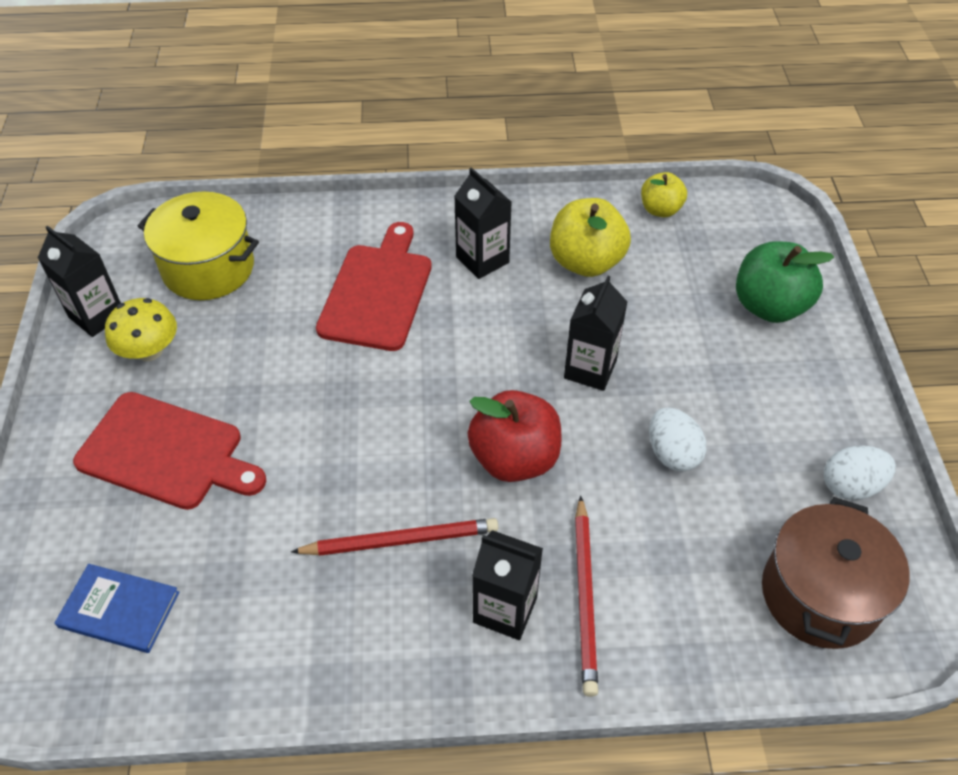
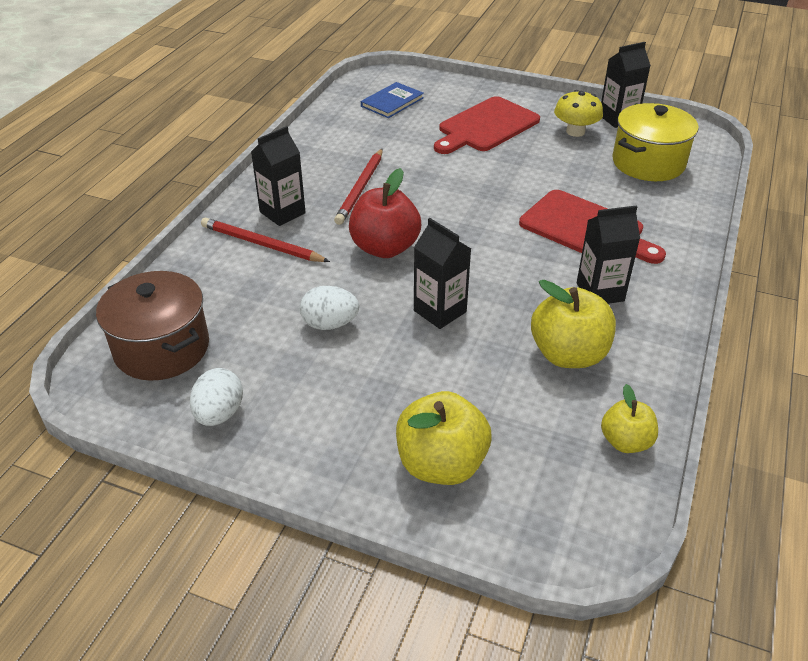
camera: 115 degrees right, 10 degrees down
green apple [736,241,834,323] -> yellow apple [396,391,492,485]

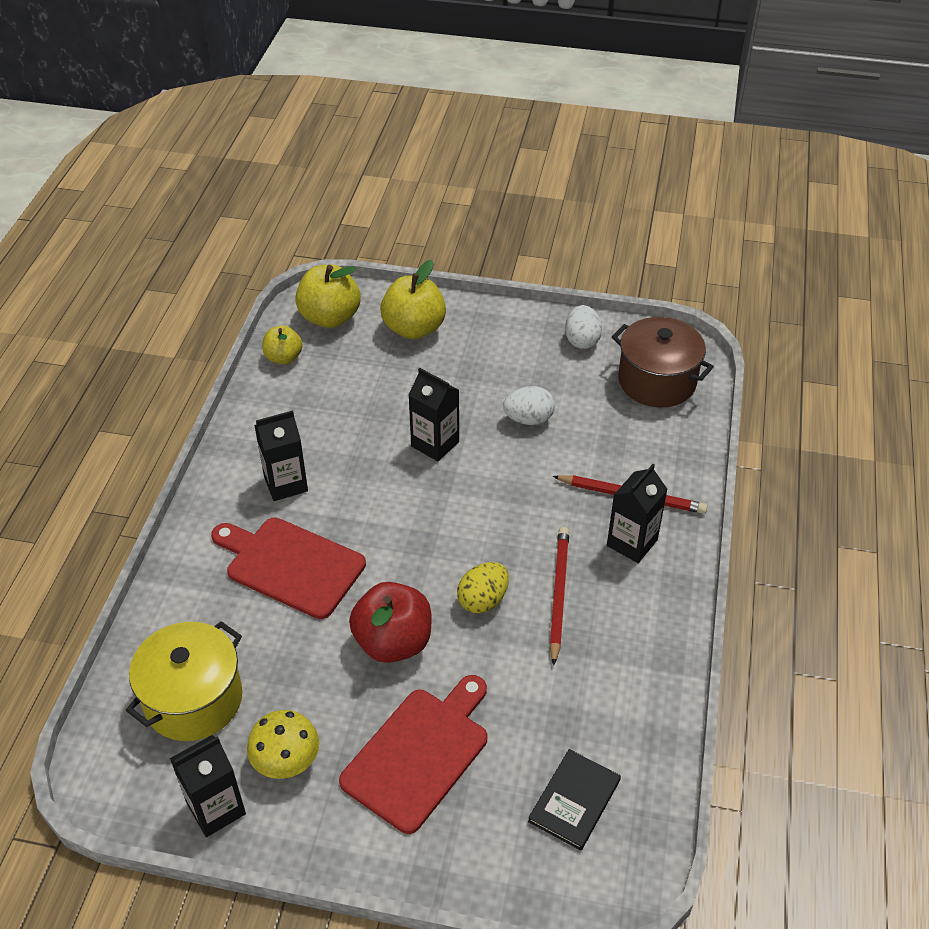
camera: 170 degrees right, 5 degrees up
red apple [349,168,421,258] -> red apple moved to [349,582,431,663]
blue book [361,82,424,118] -> black book [528,749,621,851]
yellow apple [531,280,616,368] -> yellow apple moved to [295,264,361,328]
none -> yellow egg [457,562,509,614]

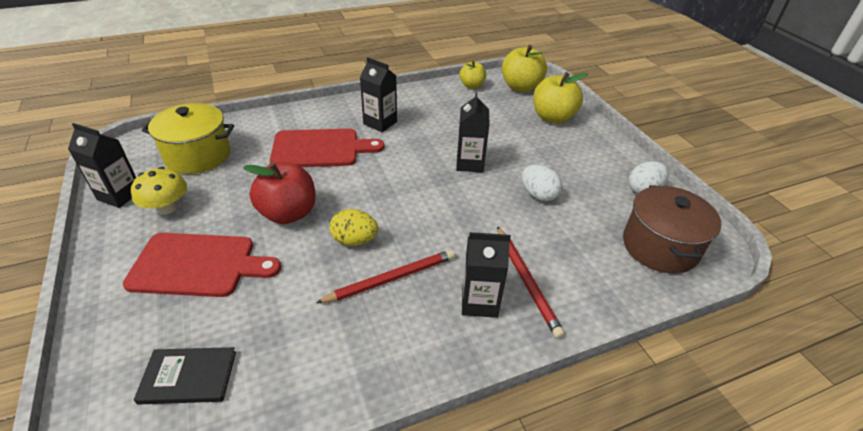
camera: 55 degrees right, 5 degrees down
red cutting board [211,518,366,619] -> red cutting board turned 90 degrees clockwise [270,129,384,167]

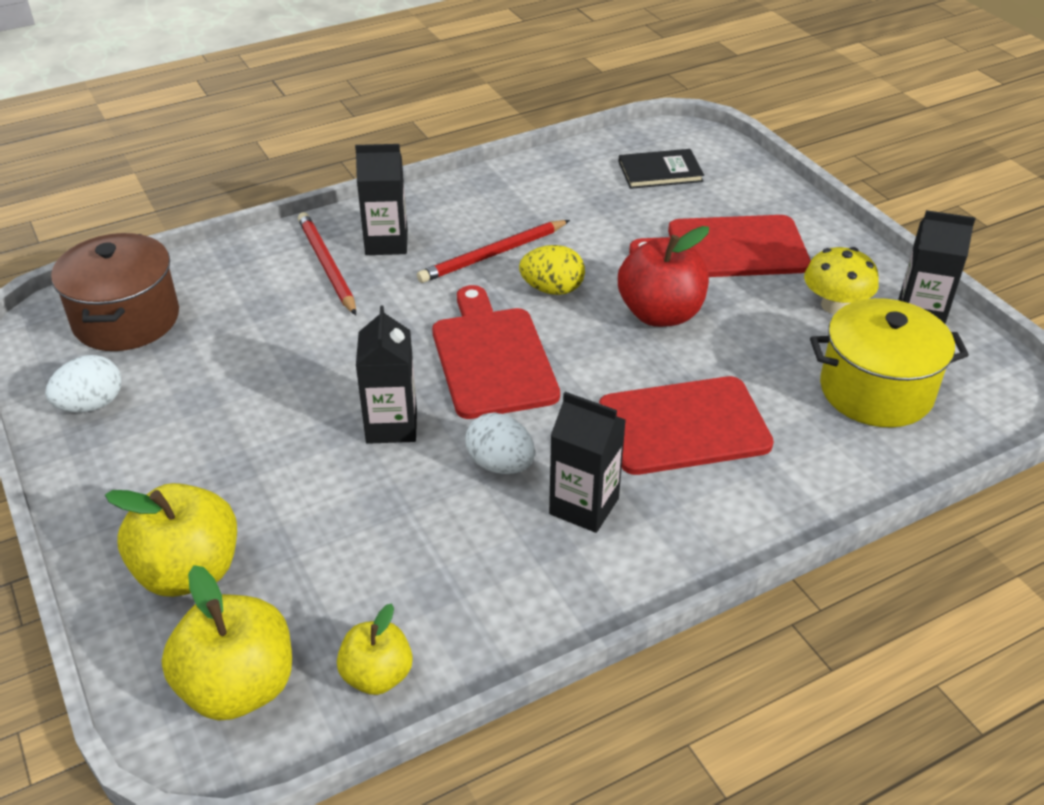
camera: 175 degrees right, 0 degrees up
white egg [522,165,562,201] -> white egg moved to [465,412,535,474]
none -> red cutting board [432,285,560,419]

